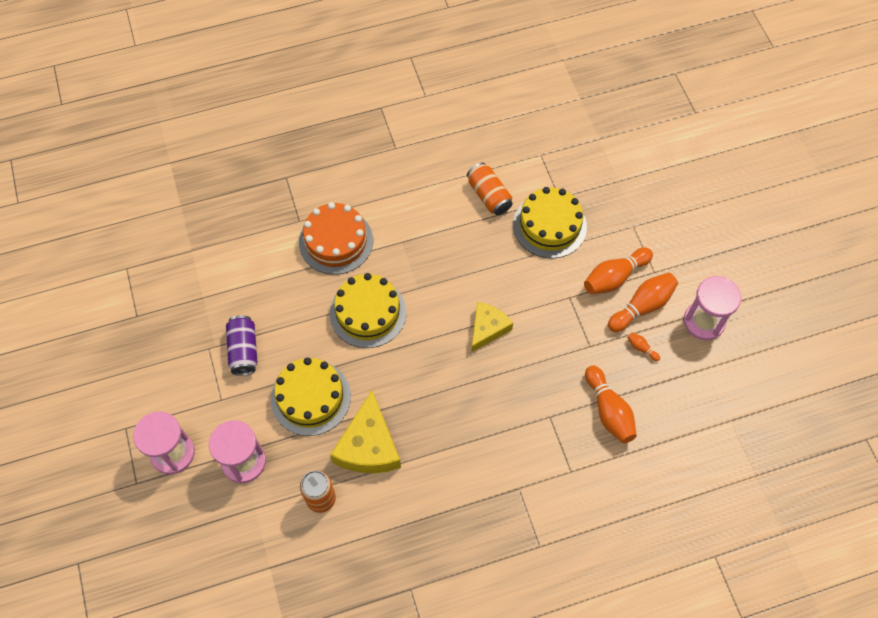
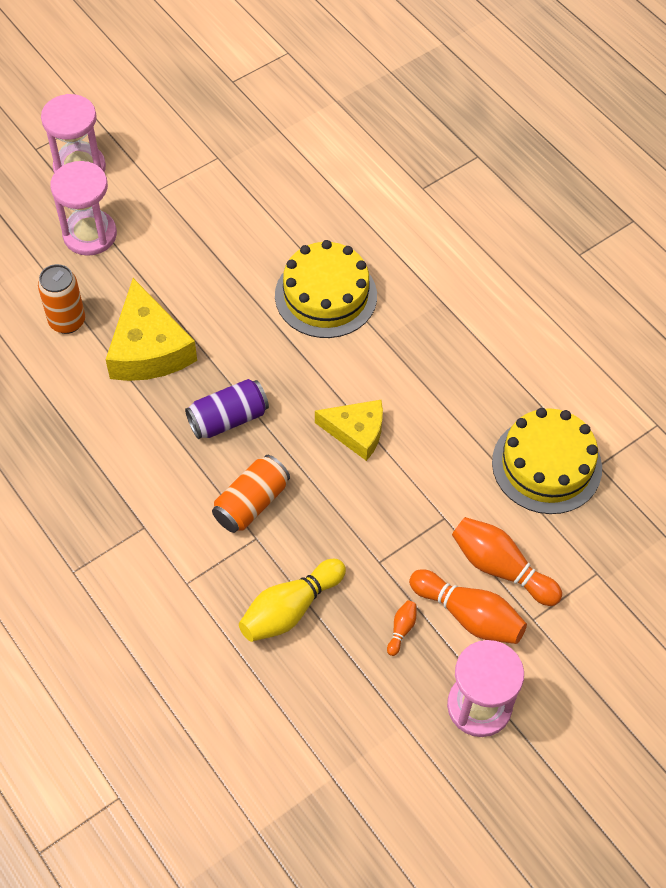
camera: 70 degrees right, 5 degrees down
purple can [226,315,257,376] -> purple can moved to [185,379,269,439]
yellow cake [271,357,351,436] -> none
orange cake [299,202,373,275] -> none
yellow cheese [330,390,401,473] -> yellow cheese turned 90 degrees counterclockwise [106,278,197,381]
orange can [467,163,513,215] -> orange can moved to [212,455,290,533]
orange bowling pin [585,366,637,443] -> yellow bowling pin [239,559,346,642]

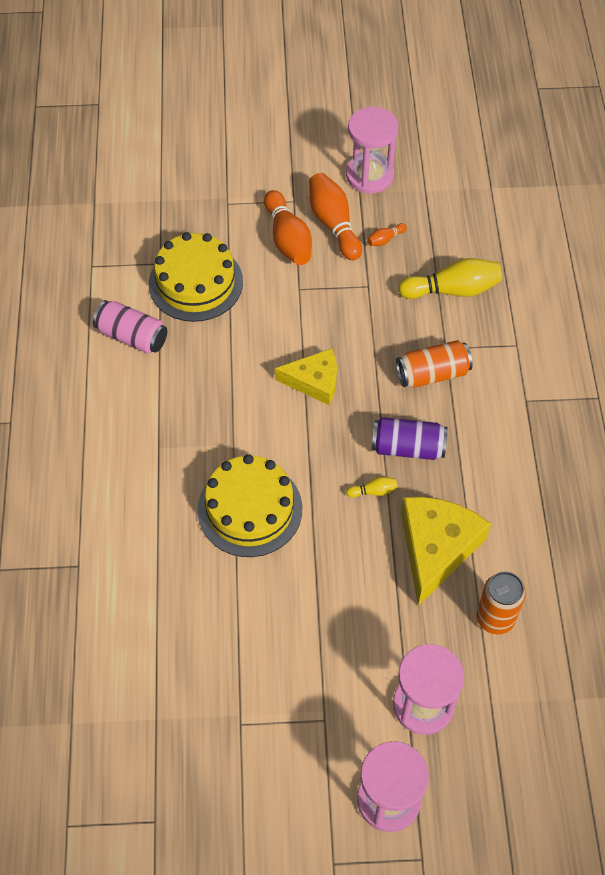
camera: 145 degrees left, 0 degrees up
yellow cheese [315,400,383,461] -> yellow cheese turned 135 degrees clockwise [275,348,337,405]
none -> pink can [93,300,167,354]
none -> yellow bowling pin [346,477,398,498]

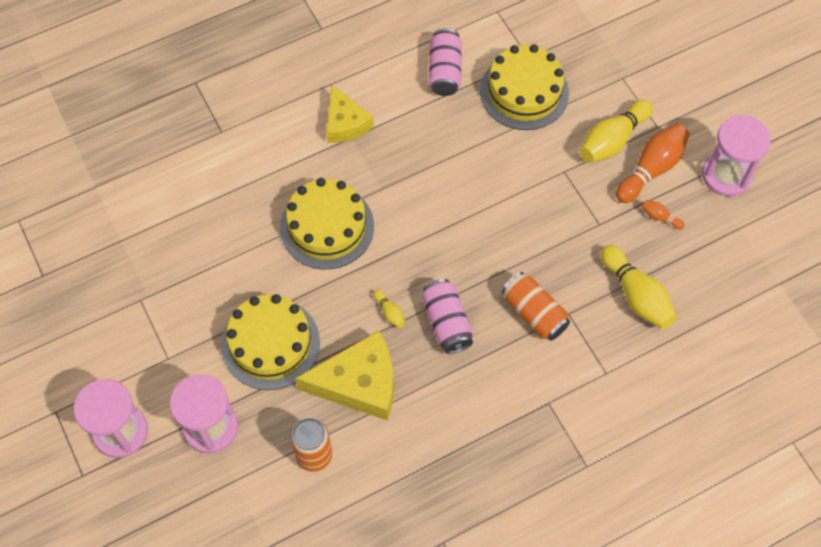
camera: 65 degrees right, 5 degrees up
orange bowling pin [264,190,312,265] -> yellow bowling pin [580,99,653,163]
yellow cheese [275,348,337,405] -> yellow cheese moved to [326,85,374,143]
purple can [372,417,448,460] -> pink can [422,279,473,354]
none -> yellow cake [221,294,320,390]

